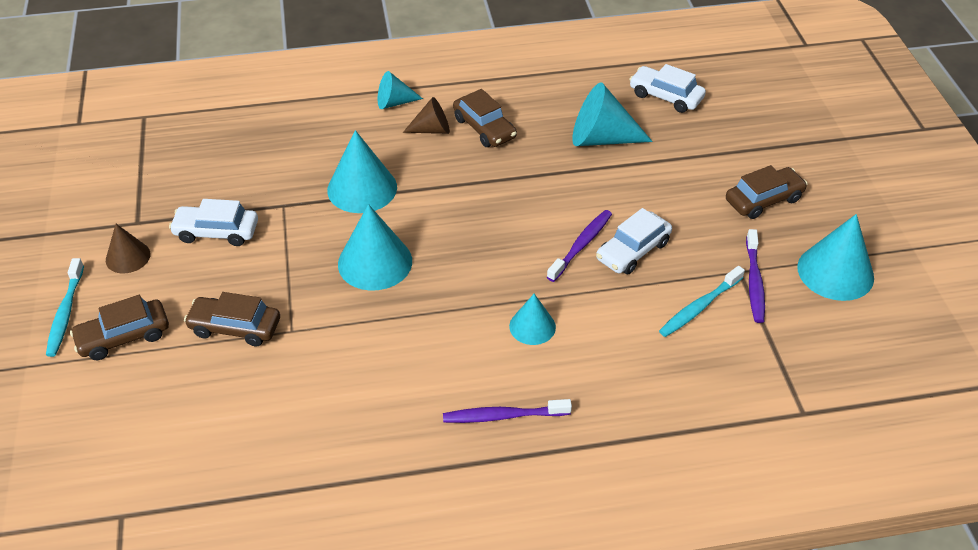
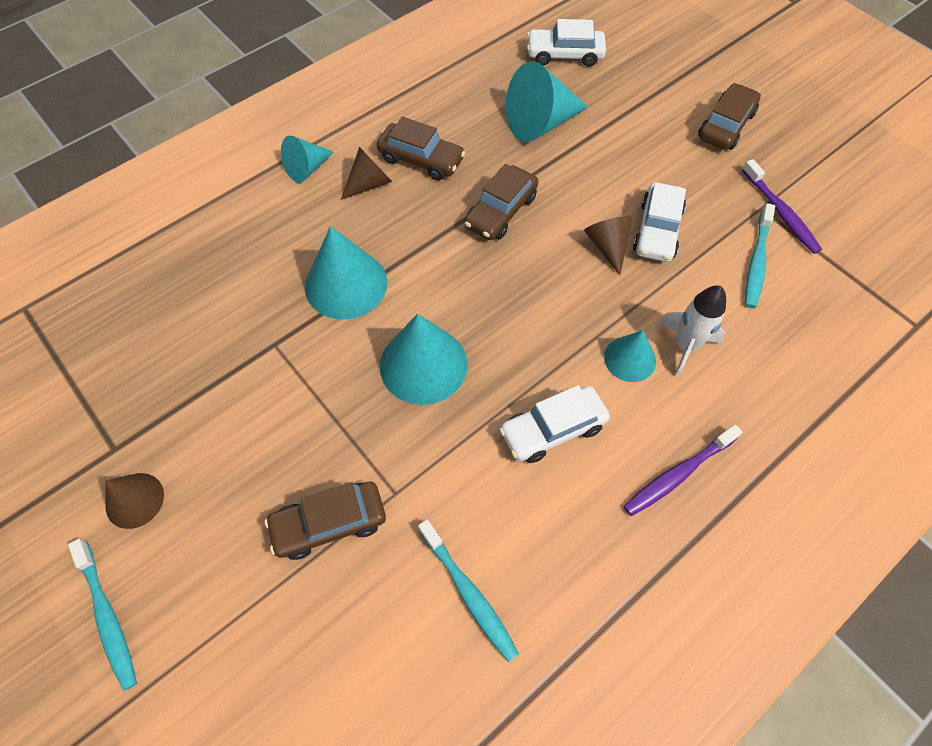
camera: 30 degrees left, 15 degrees up
brown car [70,295,169,360] -> brown car moved to [464,164,539,240]
white car [169,199,258,246] -> white car moved to [499,385,610,463]
purple toothbrush [547,210,612,282] -> brown cone [584,216,632,275]
turquoise cone [797,214,874,301] -> none
none -> turquoise toothbrush [418,520,519,662]
none -> white rocket [658,285,726,377]

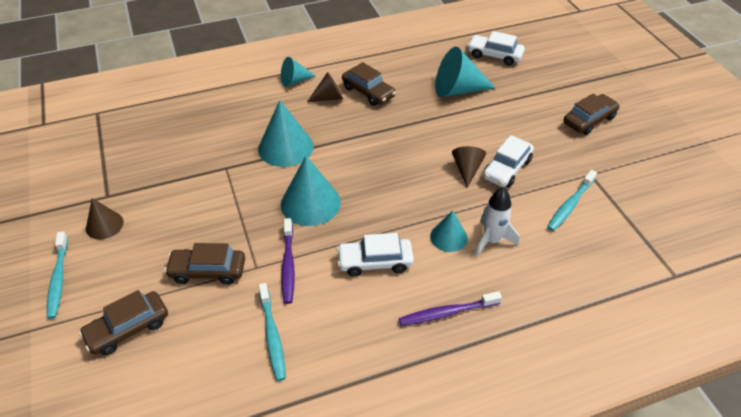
camera: 20 degrees right, 15 degrees down
brown car [464,164,539,240] -> brown car moved to [79,290,168,355]
purple toothbrush [742,159,822,254] -> purple toothbrush moved to [281,218,295,304]

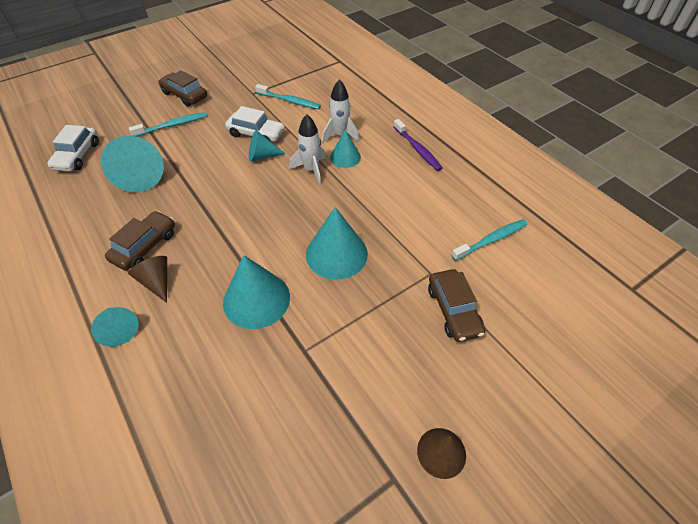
camera: 105 degrees left, 5 degrees up
turquoise toothbrush [47,231,68,319] -> turquoise toothbrush moved to [129,112,207,137]
brown car [79,290,168,355] -> none
purple toothbrush [281,218,295,304] -> none
white car [336,233,414,277] -> none
brown cone [452,146,486,188] -> turquoise cone [249,130,286,162]
none -> white rocket [289,114,326,185]

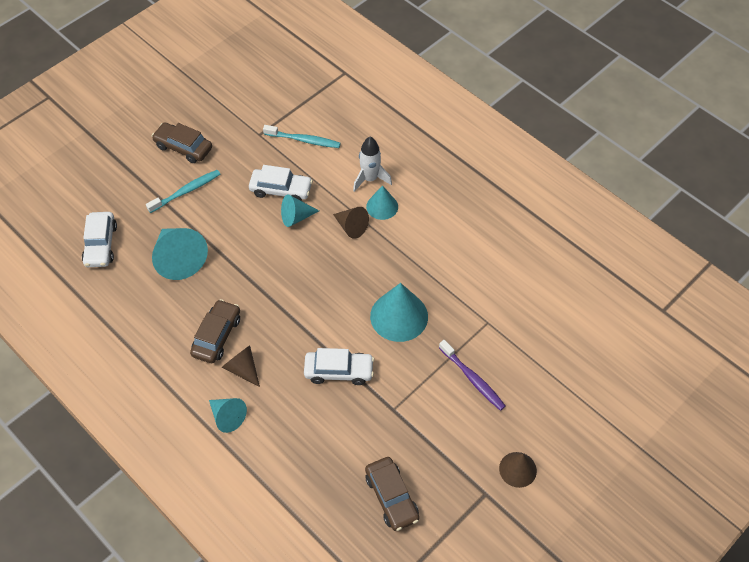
camera: 10 degrees left, 5 degrees up
turquoise cone [223,255,290,329] -> white car [304,348,374,385]
white rocket [289,114,326,185] -> brown cone [333,207,369,239]
purple toothbrush [393,119,443,171] -> purple toothbrush moved to [439,340,505,411]
brown car [428,269,485,342] -> brown car moved to [365,457,419,531]
turquoise toothbrush [451,219,527,261] -> none

